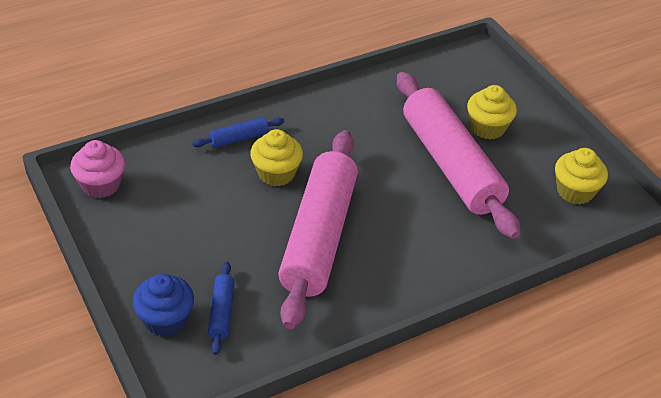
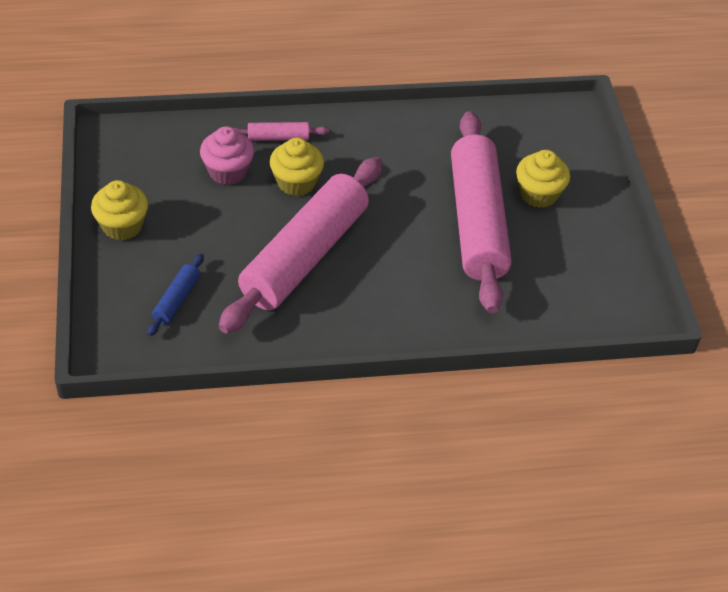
camera: 20 degrees right, 5 degrees up
pink cupcake [70,140,125,198] -> pink cupcake moved to [200,126,254,185]
blue cupcake [133,274,194,337] -> none
blue rolling pin [192,117,285,148] -> pink rolling pin [234,122,329,141]
yellow cupcake [555,148,608,204] -> yellow cupcake moved to [91,180,148,240]

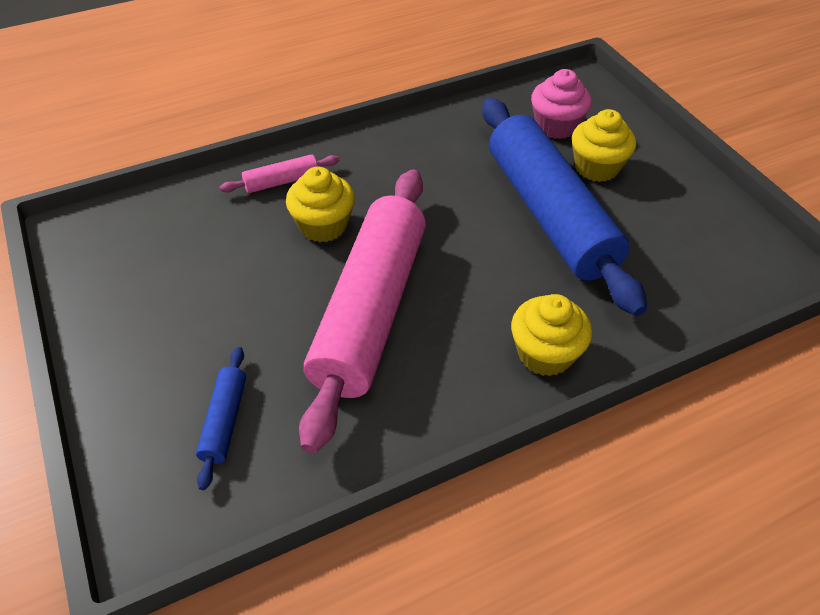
camera: 15 degrees left, 0 degrees up
yellow cupcake [91,180,148,240] -> yellow cupcake moved to [511,294,592,376]
pink cupcake [200,126,254,185] -> pink cupcake moved to [531,69,592,139]
pink rolling pin [451,111,512,313] -> blue rolling pin [482,98,647,316]

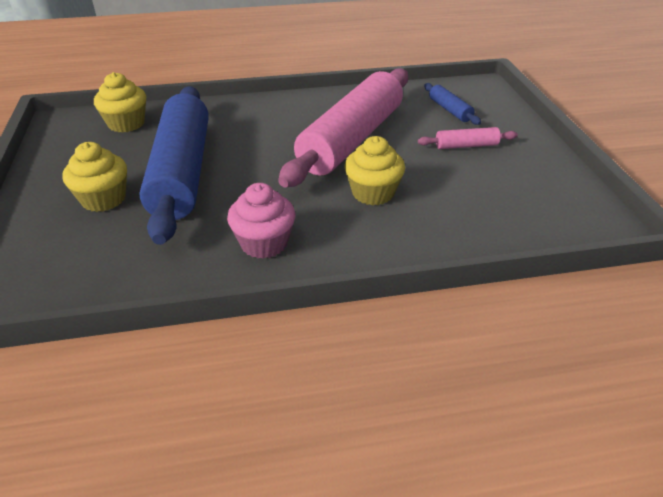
camera: 165 degrees left, 10 degrees down
blue rolling pin [196,347,246,490] -> blue rolling pin turned 45 degrees counterclockwise [424,83,481,125]
pink rolling pin [220,154,339,193] -> pink rolling pin moved to [418,127,518,149]
yellow cupcake [511,294,592,376] -> yellow cupcake moved to [94,72,146,133]
pink cupcake [531,69,592,139] -> pink cupcake moved to [227,183,296,259]

